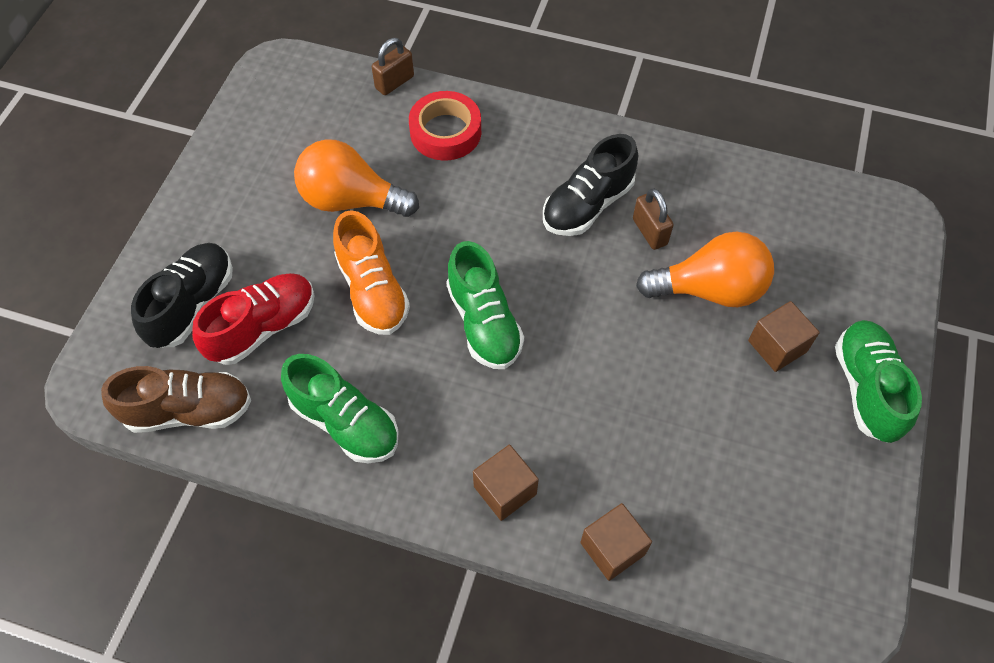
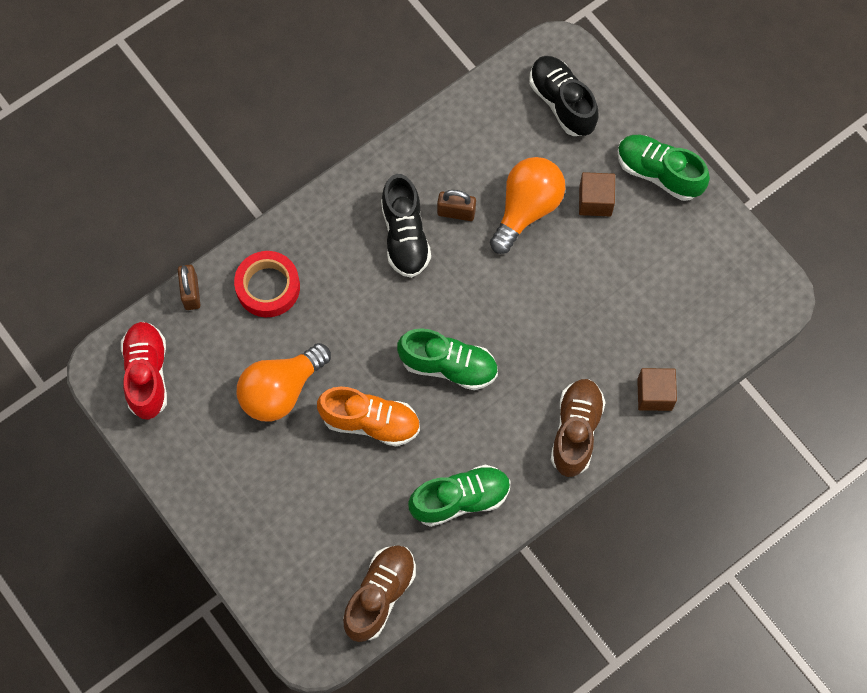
camera: 55 degrees left, 10 degrees up
black shoe [131,243,233,348] -> black shoe moved to [529,56,598,136]
red shoe [192,273,315,365] -> red shoe moved to [121,322,167,420]
brown cube [473,445,539,521] -> brown shoe [551,379,606,477]

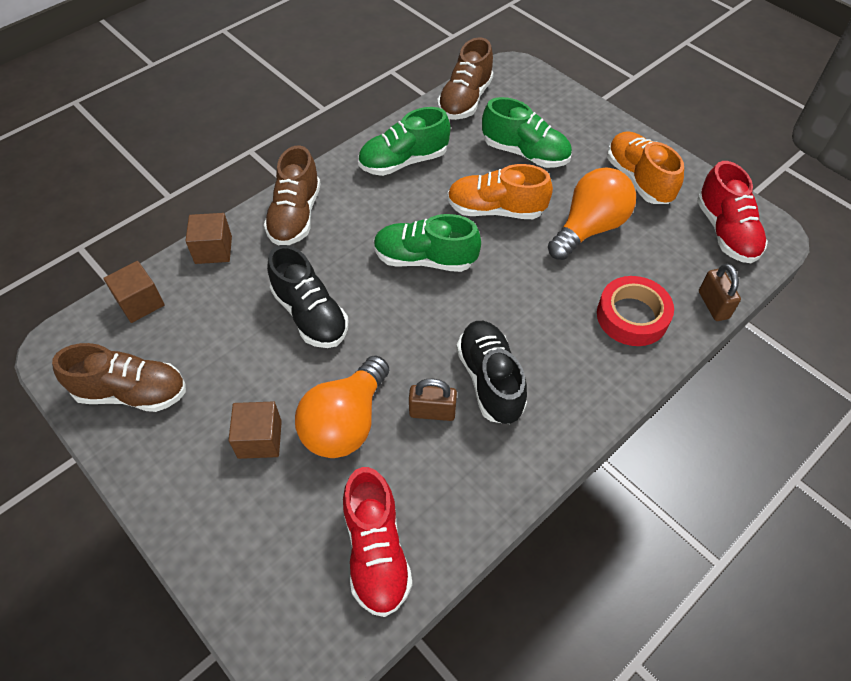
camera: 175 degrees right, 15 degrees down
black shoe [529,56,598,136] -> black shoe moved to [267,245,348,348]
green shoe [617,135,710,201] -> green shoe moved to [482,97,572,168]
none -> brown shoe [52,343,186,412]
none -> brown cube [103,261,165,323]
none -> red shoe [343,467,413,617]
none -> orange shoe [607,131,684,204]

